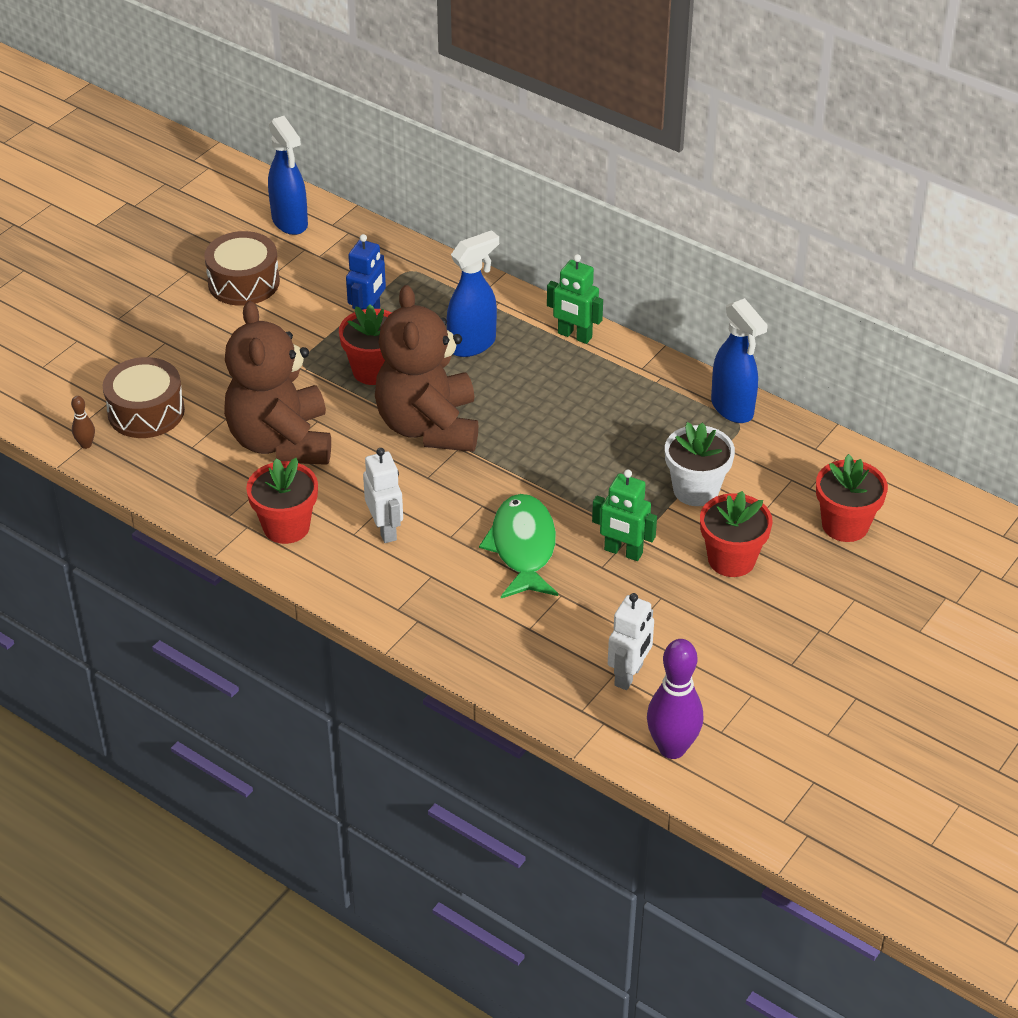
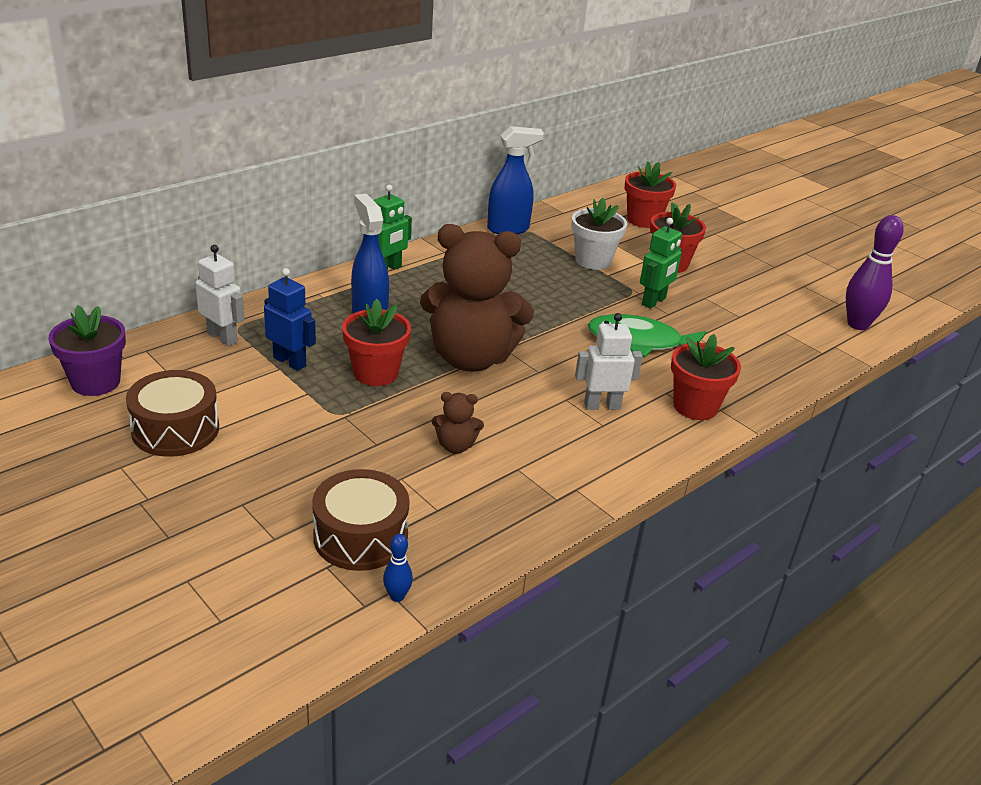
camera: 80 degrees left, 10 degrees down
brown bowling pin [71,396,95,449] -> blue bowling pin [383,534,413,602]
brown teddy bear [224,301,331,465] -> brown teddy bear [431,392,484,453], size x0.41
red flower pot [246,458,318,544] -> red flower pot moved to [671,334,741,420]
blue spray bottle [268,116,308,235] -> purple flower pot [49,305,126,396]
white robot [608,593,654,690] -> white robot moved to [195,245,244,346]

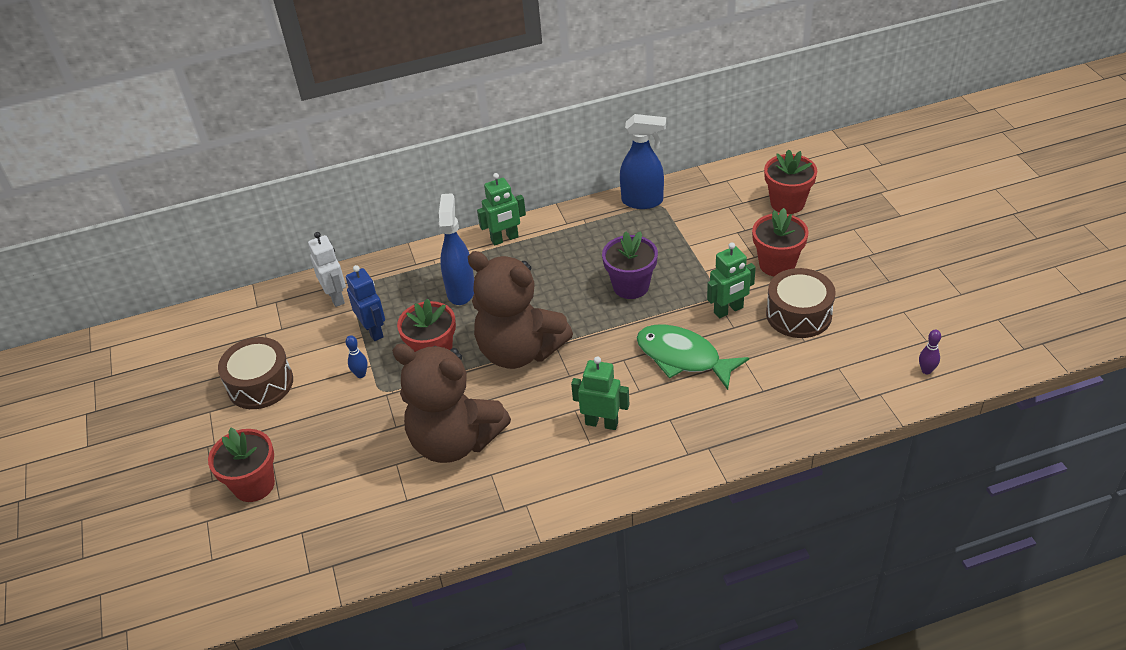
camera: 30 degrees right, 10 degrees up
purple flower pot [49,305,126,396] -> purple flower pot moved to [602,231,658,299]
brown drum [312,469,410,571] -> brown drum moved to [766,268,836,338]
blue bowling pin [383,534,413,602] -> blue bowling pin moved to [345,335,368,378]
brown teddy bear [431,392,484,453] -> brown teddy bear [392,344,511,463], size x2.44
white flower pot [571,198,627,270] -> none
white robot [575,313,643,410] -> green robot [571,356,629,430]
red flower pot [671,334,741,420] -> red flower pot moved to [208,427,275,502]
purple bowling pin [846,215,903,330] -> purple bowling pin [919,330,941,374], size x0.46

